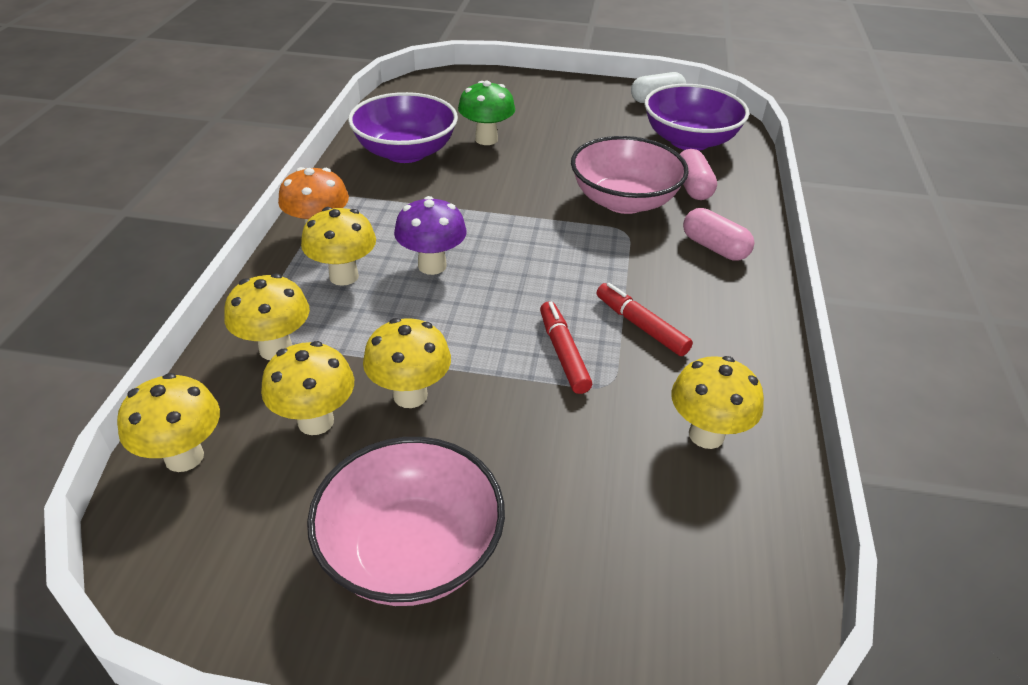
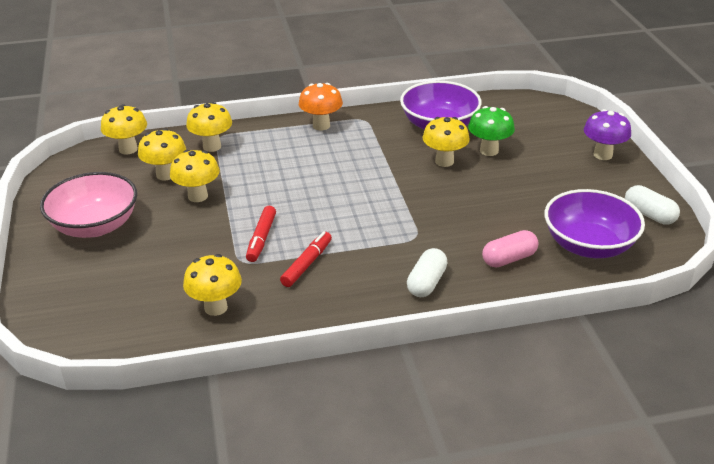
camera: 70 degrees right, 5 degrees down
yellow mushroom [301,207,376,286] -> yellow mushroom moved to [423,117,470,167]
purple mushroom [394,196,467,275] -> purple mushroom moved to [584,109,631,160]
red marker [540,301,592,394] -> red marker turned 135 degrees clockwise [246,206,276,262]
pink bowl [571,136,689,214] -> none
pink capsule [683,208,754,260] -> white capsule [407,248,448,297]

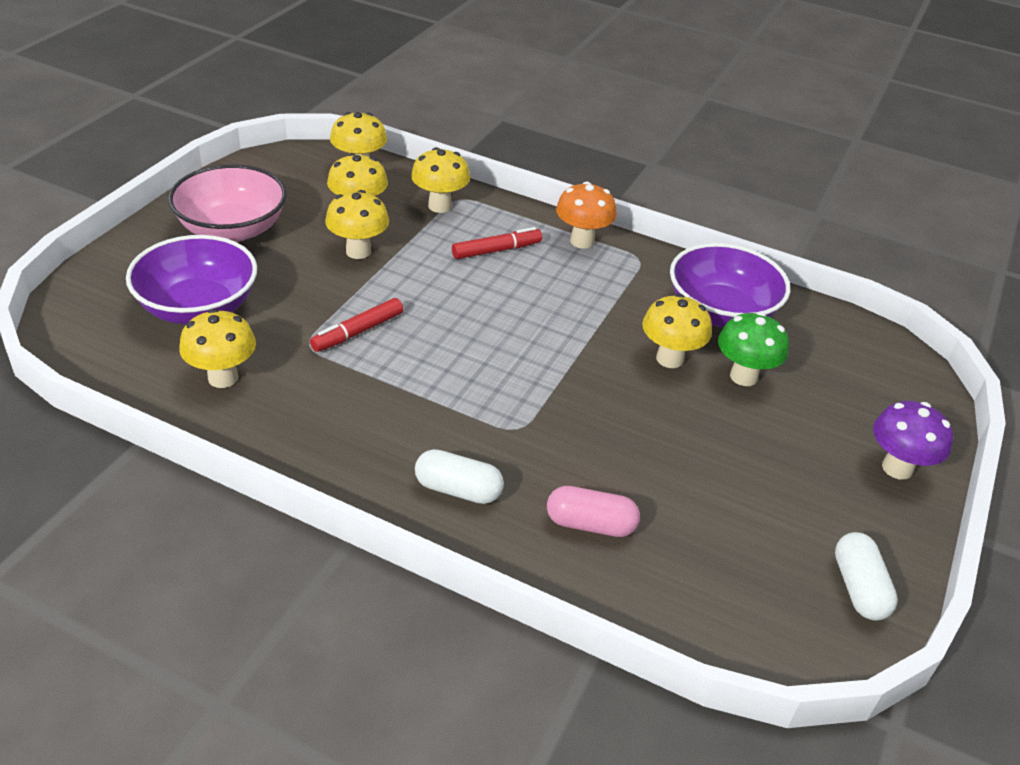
camera: 35 degrees right, 5 degrees up
red marker [280,231,332,287] -> red marker moved to [452,227,542,259]
white capsule [407,248,448,297] -> white capsule turned 45 degrees clockwise [415,449,504,504]
purple bowl [545,189,645,258] -> purple bowl moved to [126,235,257,324]

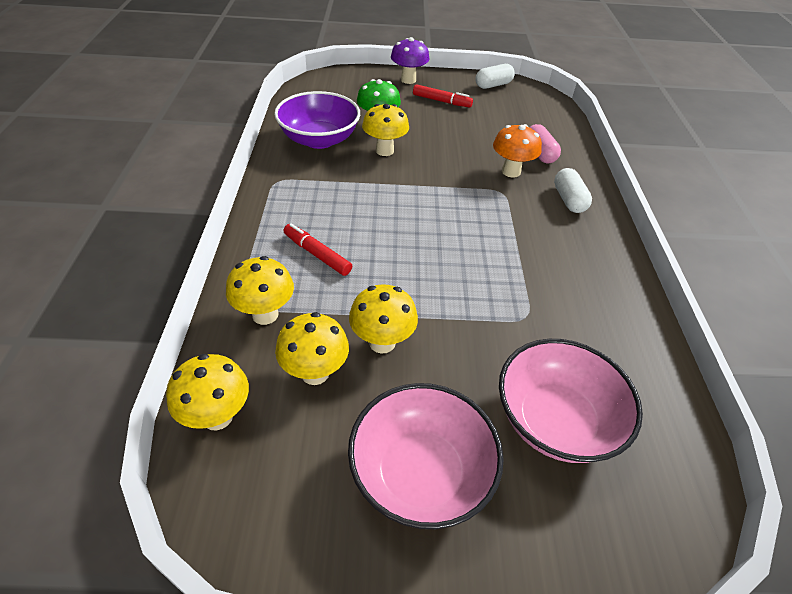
camera: 115 degrees left, 5 degrees up
purple bowl [126,235,257,324] -> pink bowl [499,339,643,463]
yellow mushroom [179,309,256,388] -> none
red marker [310,298,403,352] -> red marker moved to [413,84,473,107]
orange mushroom [556,182,617,249] -> orange mushroom moved to [493,124,542,178]

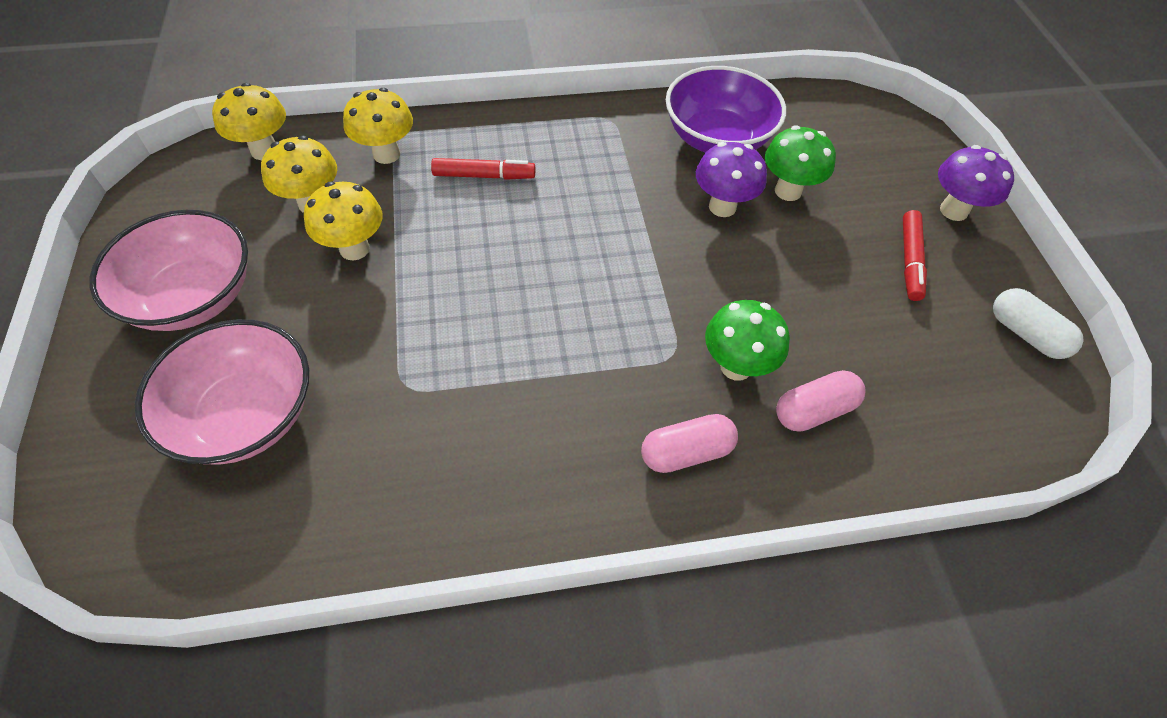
camera: 80 degrees right, 10 degrees up
red marker [284,223,352,276] -> red marker turned 60 degrees clockwise [431,158,535,180]
yellow mushroom [362,104,409,156] -> purple mushroom [696,142,767,217]
orange mushroom [493,124,542,178] -> green mushroom [705,300,790,381]
white capsule [554,168,592,213] -> pink capsule [641,414,738,473]

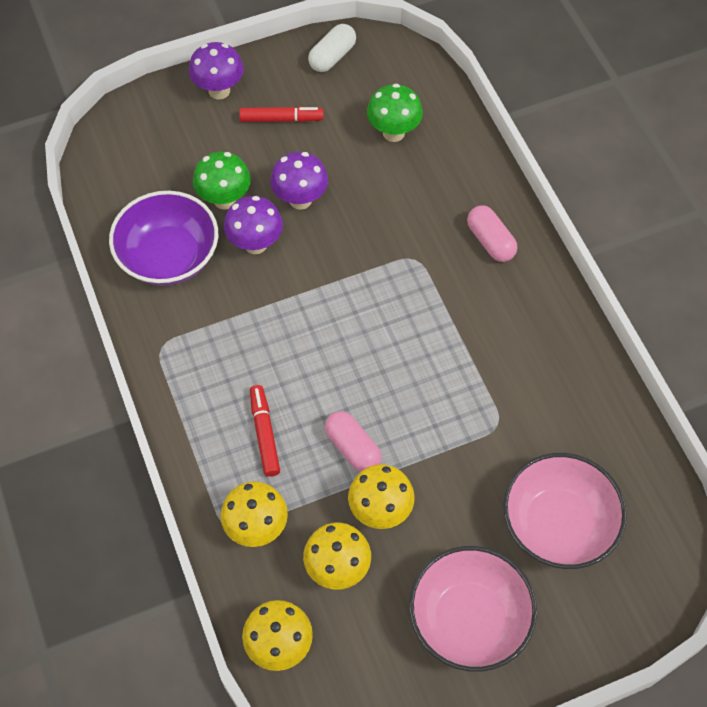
camera: 100 degrees left, 5 degrees up
green mushroom [705,300,790,381] -> green mushroom moved to [367,84,423,142]
pink capsule [776,370,866,431] -> pink capsule moved to [325,411,382,472]
none -> purple mushroom [270,152,328,210]

